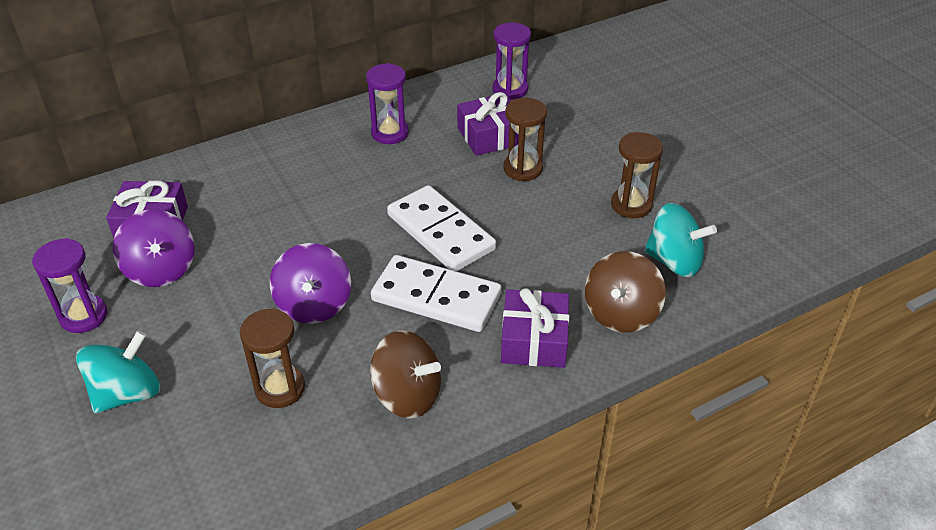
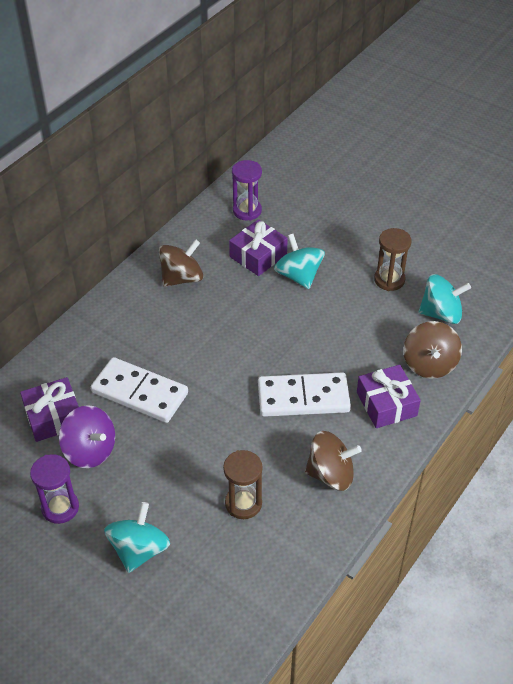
camera: 25 degrees left, 5 degrees up
purple spinning top [270,243,351,323] -> none
purple hourglass [366,63,409,144] -> brown spinning top [159,239,203,287]
white domino [387,185,496,271] -> white domino moved to [91,357,188,423]
brown hourglass [504,98,547,181] -> turquoise spinning top [274,234,325,289]

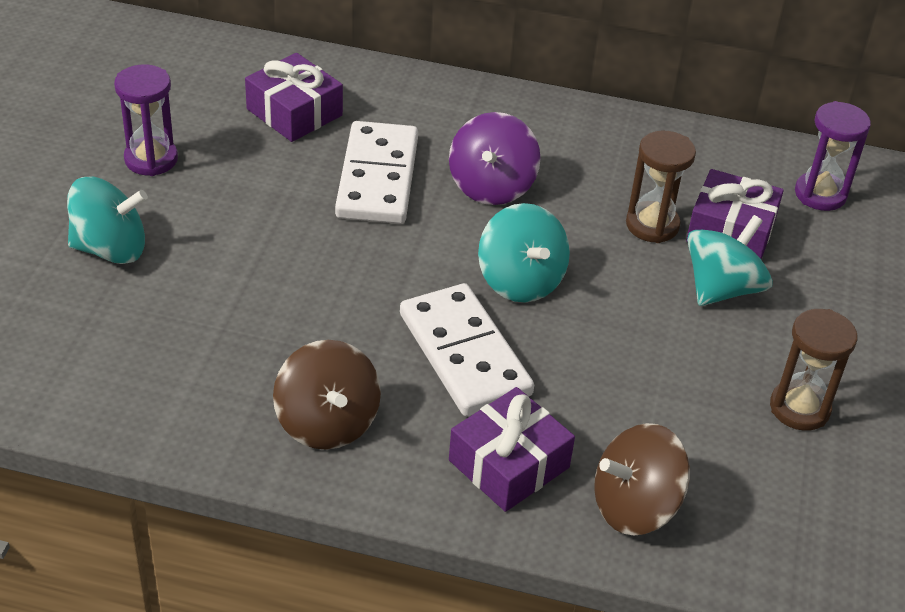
camera: 65 degrees right, 5 degrees down
purple spinning top [59,405,115,468] -> purple spinning top moved to [449,112,541,205]
brown spinning top [159,239,203,287] -> none
brown hourglass [223,450,262,519] -> brown hourglass moved to [626,131,696,243]
turquoise spinning top [419,274,471,324] -> turquoise spinning top moved to [478,203,570,303]

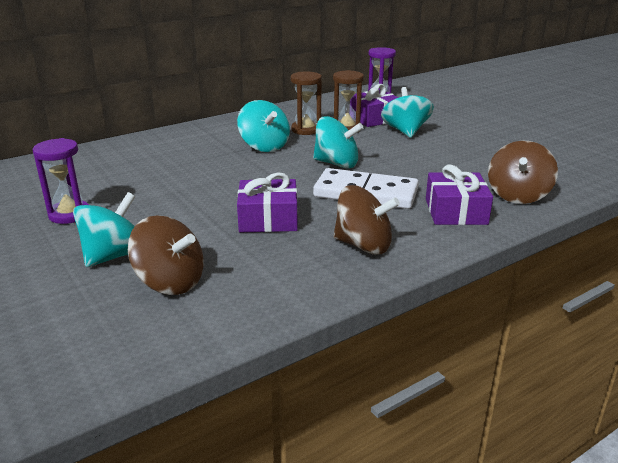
camera: 45 degrees left, 15 degrees down
purple gift [245,53,343,142] -> purple gift moved to [237,172,298,232]
white domino [335,121,418,224] -> none
purple spinning top [449,112,541,205] -> turquoise spinning top [237,100,290,152]
brown hourglass [770,309,858,431] -> brown hourglass moved to [291,71,322,135]
none -> brown spinning top [128,215,204,295]

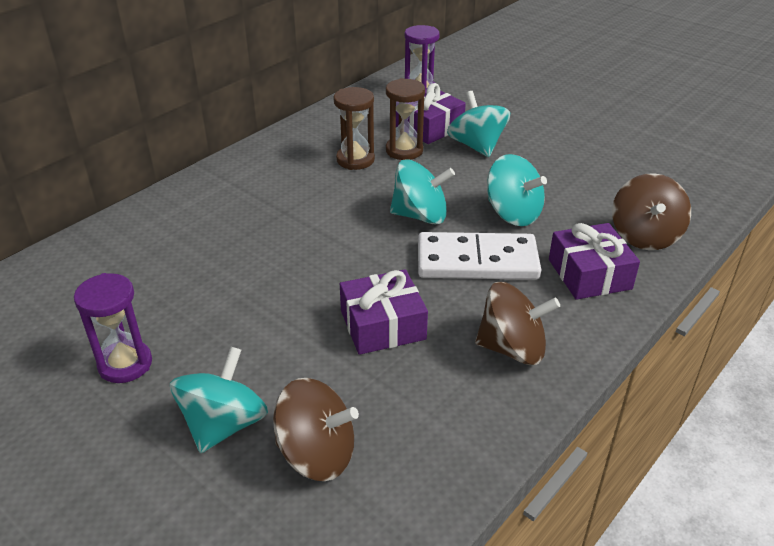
camera: 15 degrees left, 10 degrees up
turquoise spinning top [237,100,290,152] -> turquoise spinning top moved to [487,154,547,226]

